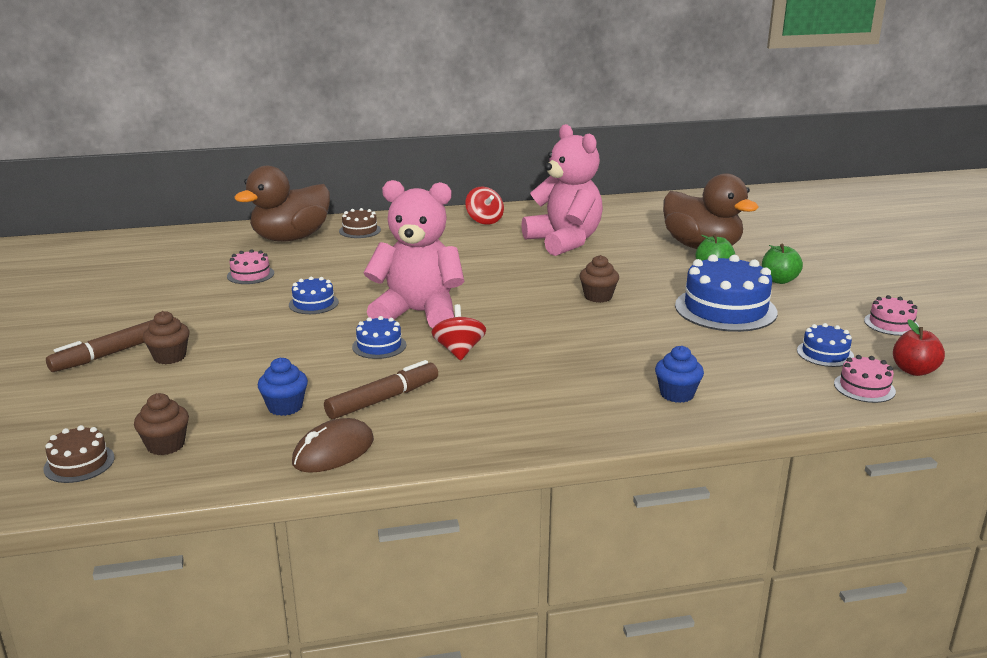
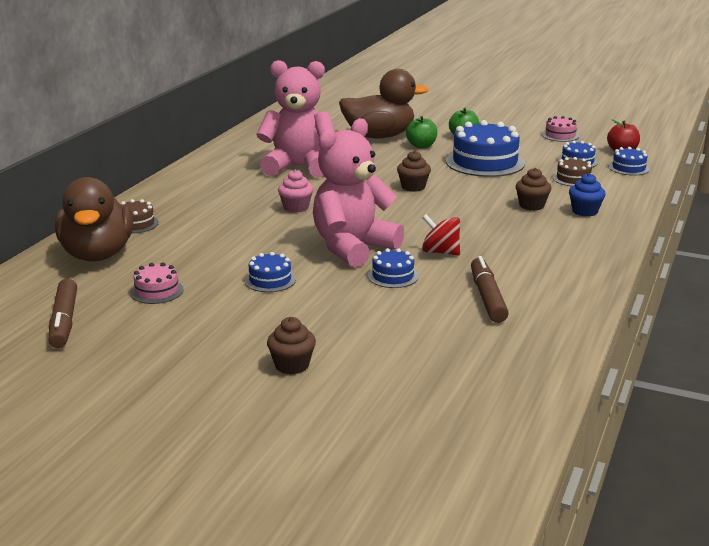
camera: 55 degrees left, 0 degrees up
brown cake [43,425,115,483] -> brown cake moved to [553,157,592,186]
brown marker [46,319,154,372] -> brown marker moved to [49,279,77,348]
brown cupcake [134,393,189,455] -> brown cupcake moved to [516,168,551,211]
blue cupcake [258,357,308,416] -> none
brown mouse [292,418,374,473] -> none
red spinning top [465,187,504,225] -> none
pink cake [834,355,896,403] -> blue cake [609,147,650,175]
none -> pink cupcake [278,170,313,213]

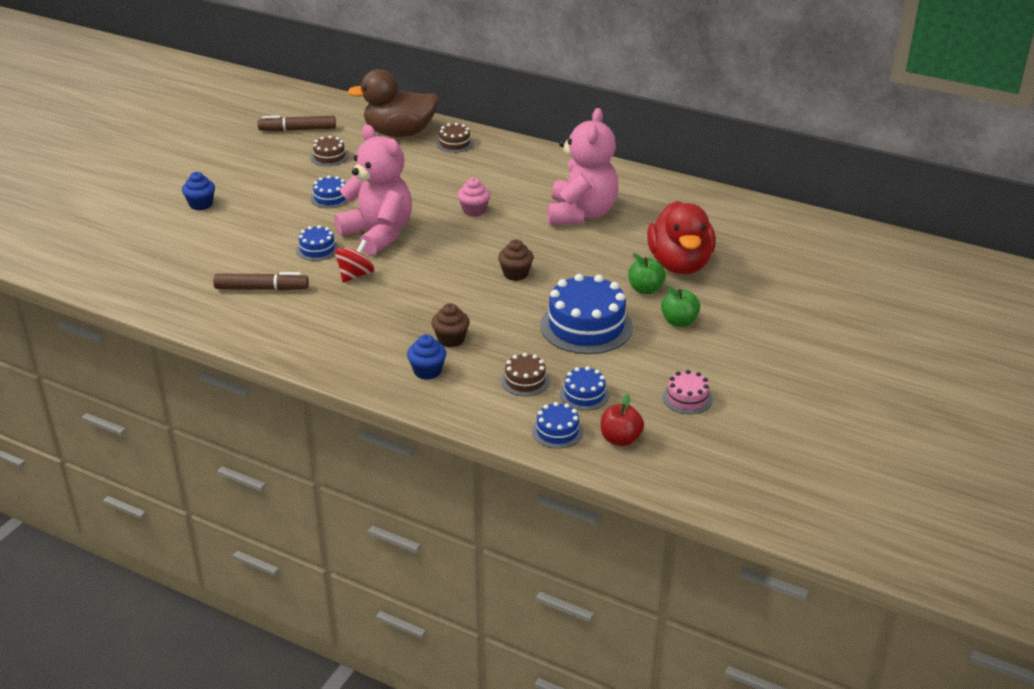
camera: 95 degrees right, 10 degrees up
pink cake [130,262,184,304] -> brown cake [311,136,349,166]
brown cupcake [267,317,316,375] -> blue cupcake [182,172,215,210]
brown duck [339,69,429,139] -> red duck [647,201,716,274]

